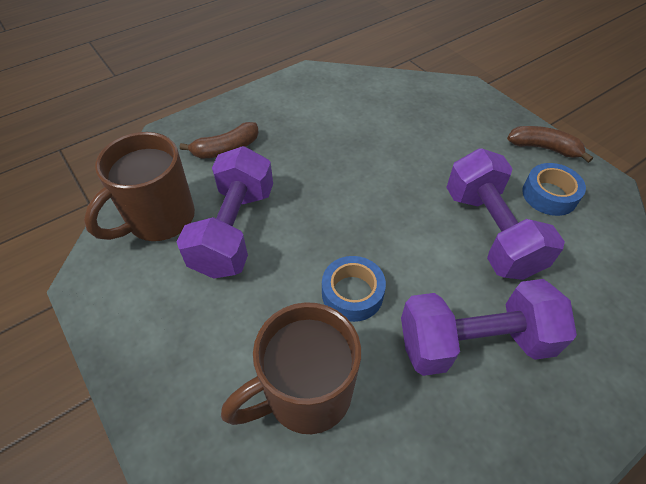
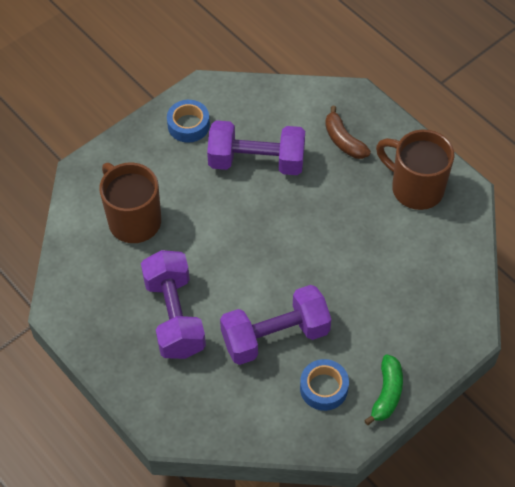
camera: 85 degrees right, 5 degrees up
brown mug [84,132,195,241] -> brown mug moved to [376,129,454,210]
blue tape [322,256,386,322] -> blue tape moved to [167,100,210,143]
brown banana [507,126,593,163] -> green banana [364,354,403,425]

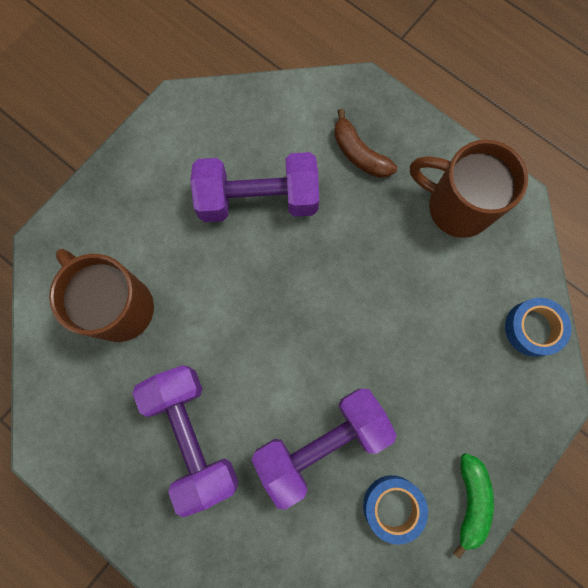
camera: 10 degrees left, 20 degrees up
blue tape [167,100,210,143] -> blue tape moved to [505,298,571,357]

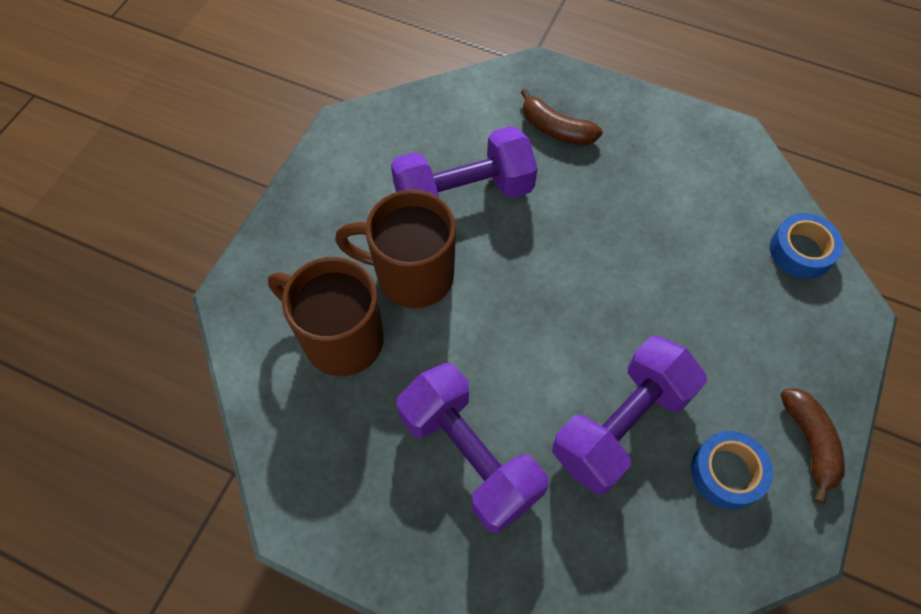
camera: 15 degrees left, 15 degrees down
brown mug [410,139,528,238] -> brown mug moved to [335,190,456,308]
green banana [453,453,494,559] -> brown banana [781,388,845,504]

